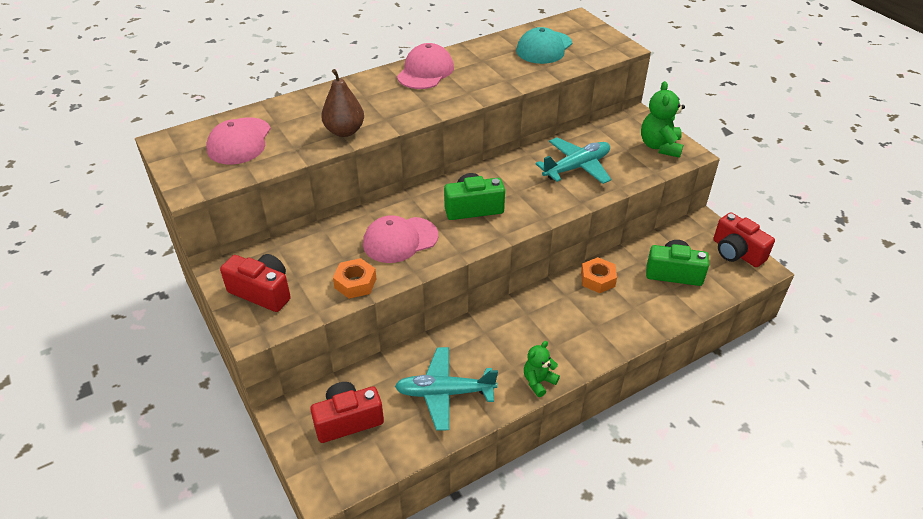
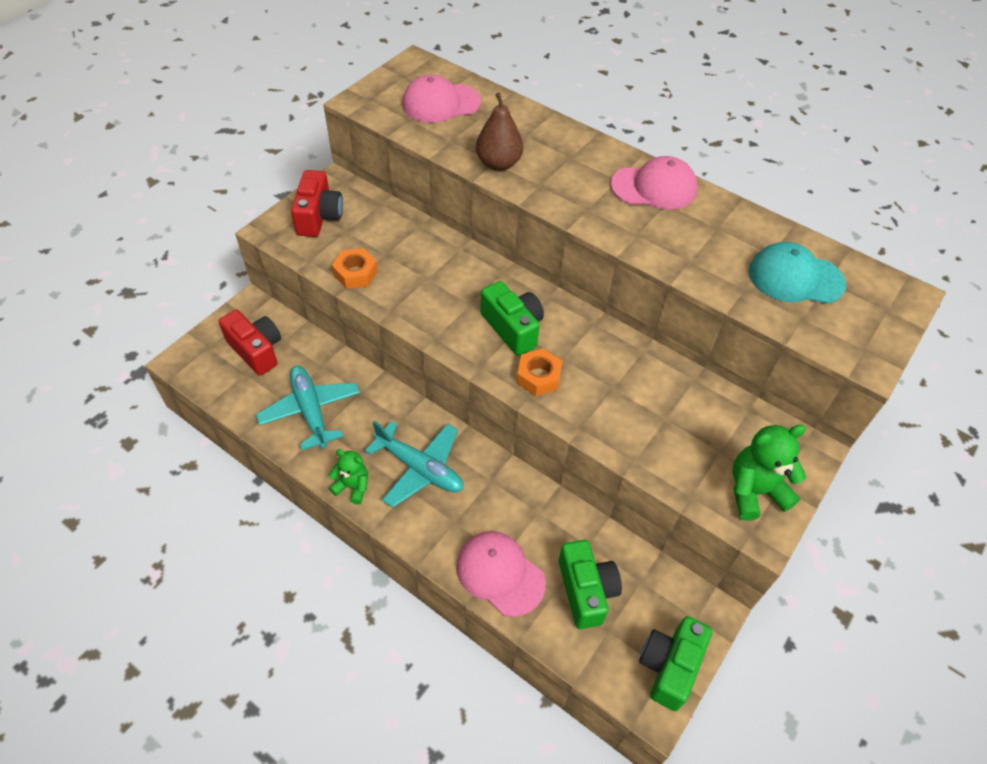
camera: 65 degrees right, 10 degrees up
pink cap [363,215,438,263] -> pink cap moved to [456,531,546,617]
turquoise plane [536,137,611,184] -> turquoise plane moved to [365,421,463,508]
orange nut [581,257,617,293] -> orange nut moved to [517,348,562,396]
red camera [713,212,775,267] -> green camera [639,616,712,711]

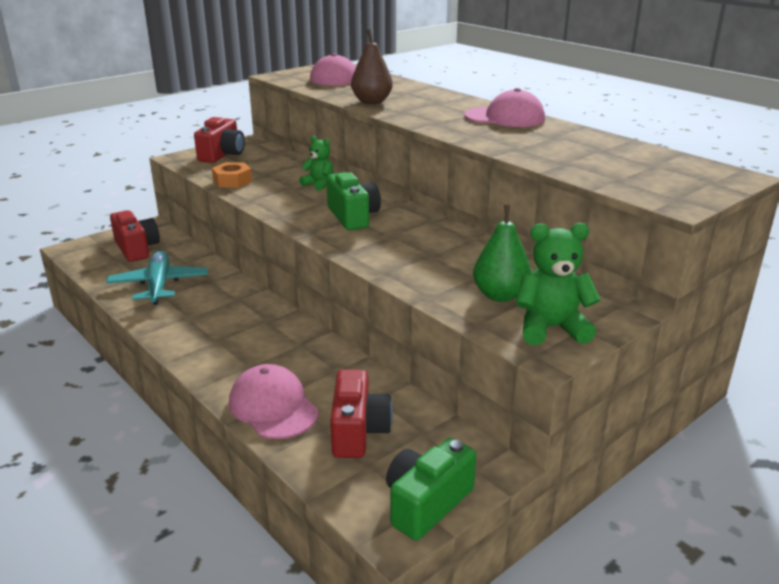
camera: 15 degrees right, 25 degrees down
green teddy bear [329,449,368,504] -> green teddy bear moved to [299,136,333,191]
turquoise plane [365,421,463,508] -> none
orange nut [517,348,562,396] -> none
green camera [559,540,622,629] -> red camera [330,369,393,458]
turquoise cap [749,242,846,304] -> none
none -> green pear [473,205,532,302]

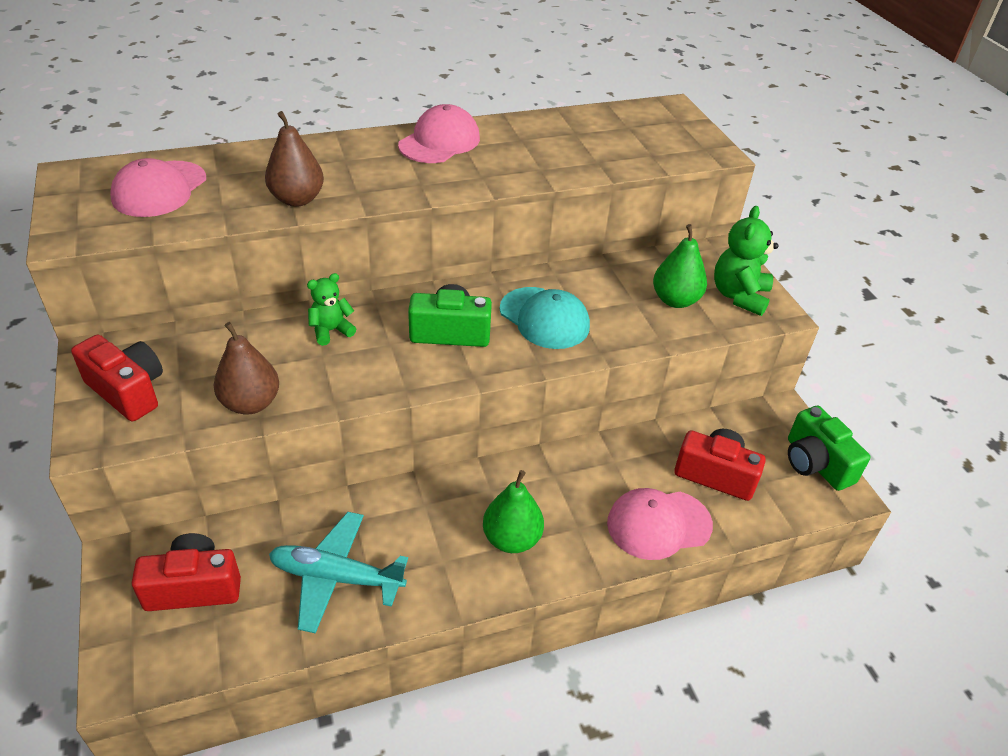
camera: 70 degrees left, 15 degrees up
orange nut [212,162,252,188] -> brown pear [214,322,279,415]
none -> green pear [483,470,544,553]
none -> turquoise cap [500,287,590,349]

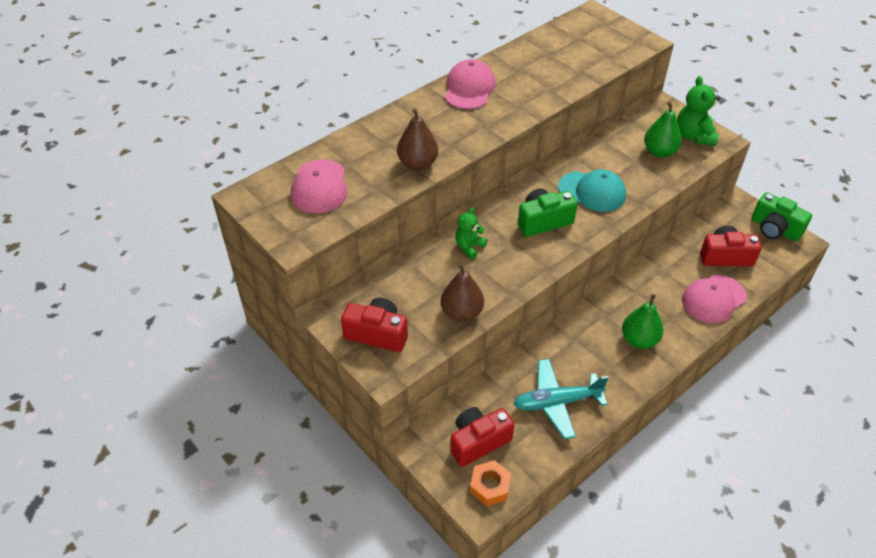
camera: 20 degrees left, 5 degrees up
none -> orange nut [470,460,511,506]

